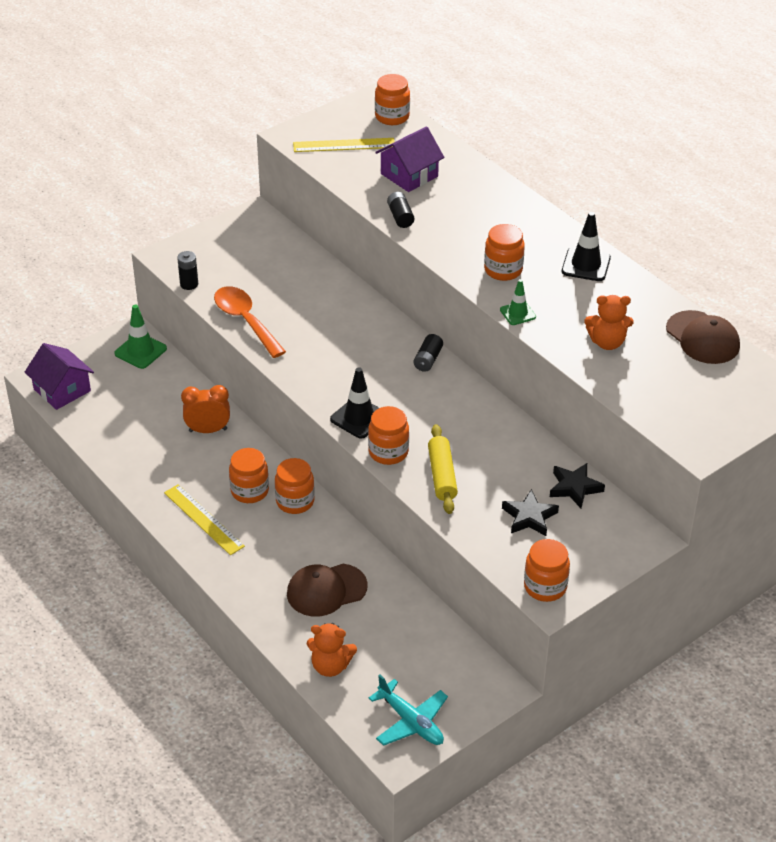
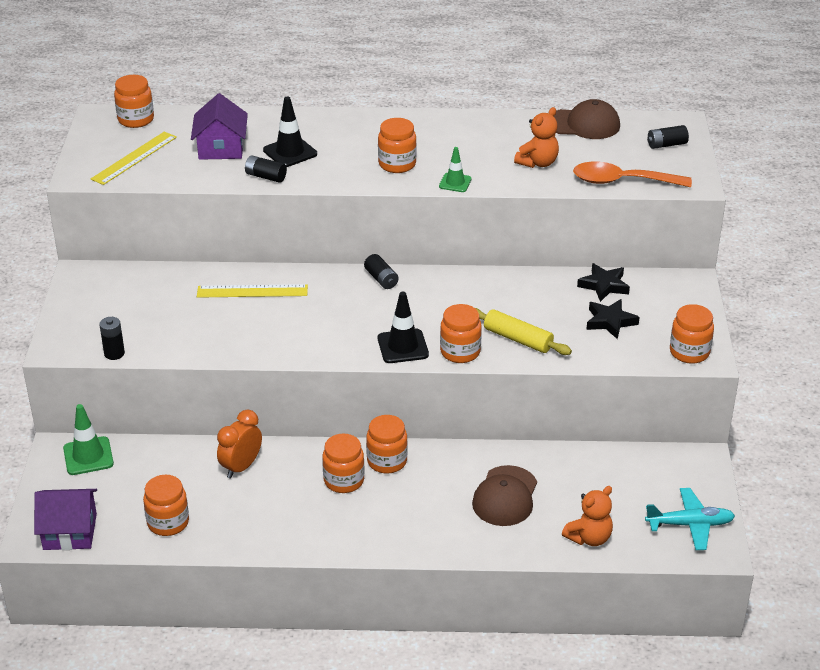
camera: 50 degrees left, 5 degrees down
yellow ruler [164,484,245,555] -> yellow ruler moved to [197,284,308,298]
orange spoon [214,286,286,358] -> orange spoon moved to [573,162,692,187]
black traffic cone [562,212,611,281] -> black traffic cone moved to [263,97,317,167]
none -> orange jar [143,475,189,536]
none -> black battery [647,125,689,149]

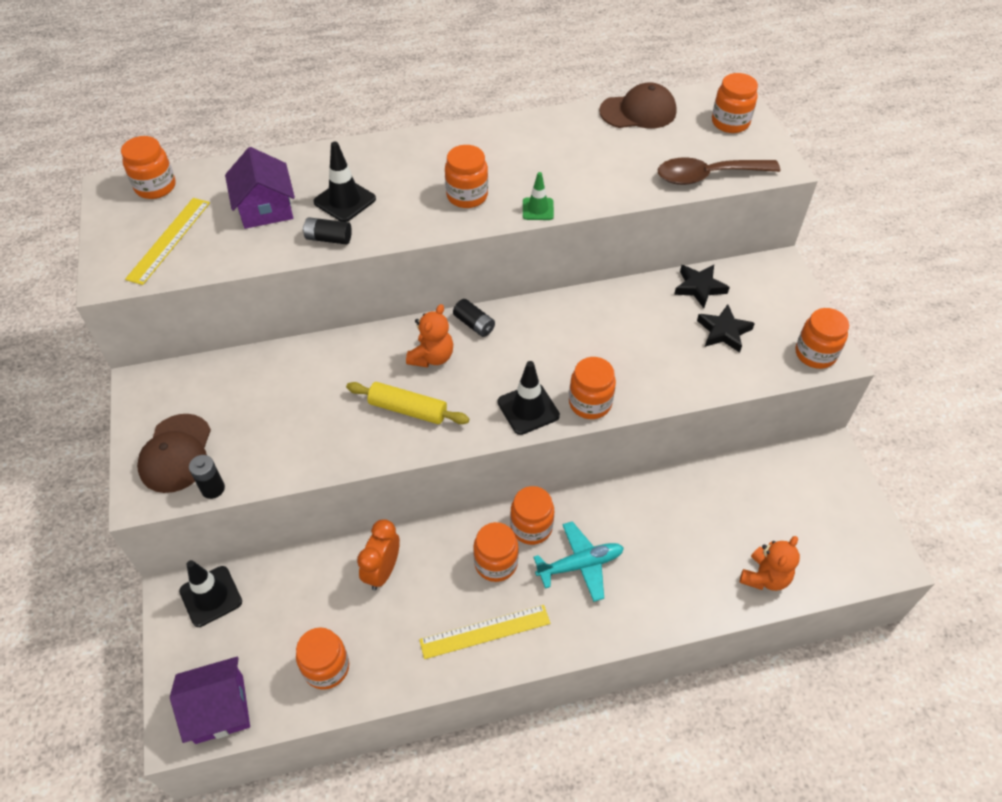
camera: 15 degrees left, 15 degrees up
green traffic cone [63,404,114,475] -> black traffic cone [179,560,242,627]
yellow ruler [197,284,308,298] -> yellow ruler moved to [419,605,550,659]
brown cap [472,465,537,526] -> brown cap moved to [137,414,211,493]
yellow rolling pin [475,308,572,355] -> yellow rolling pin moved to [346,382,469,424]
orange teddy bear [514,107,559,168] -> orange teddy bear moved to [406,304,453,368]
orange spoon [573,162,692,187] -> brown spoon [658,157,780,185]
turquoise plane [645,488,735,550] -> turquoise plane moved to [533,521,624,602]
black battery [647,125,689,149] -> orange jar [712,73,758,133]

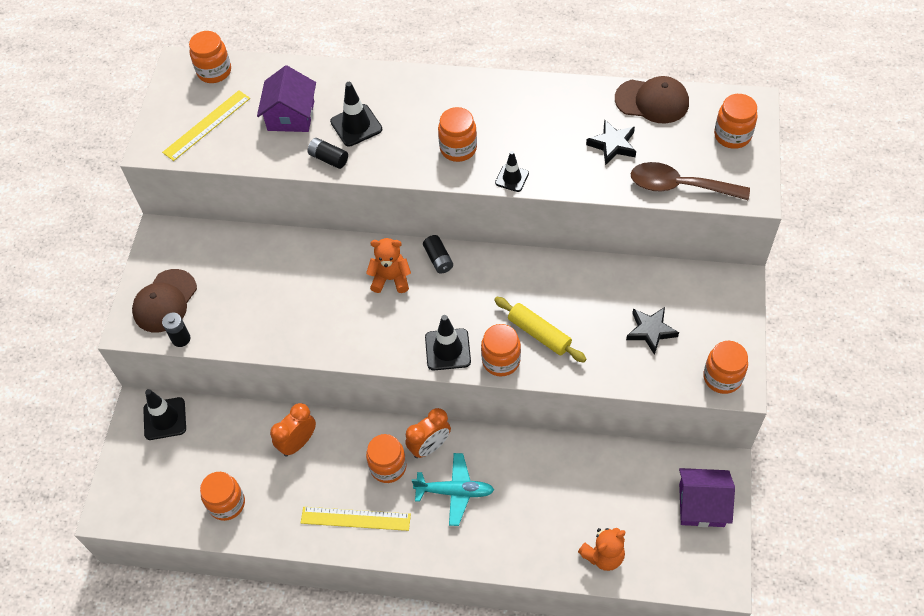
camera: 25 degrees right, 5 degrees up
purple house [170,656,250,744] -> purple house moved to [679,468,735,527]
yellow rolling pin [346,382,469,424] -> yellow rolling pin moved to [494,297,586,363]
orange teddy bear [406,304,453,368] -> orange teddy bear turned 135 degrees counterclockwise [366,238,411,293]
orange jar [510,486,554,545] -> orange clock [405,408,451,458]
green traffic cone [523,172,554,220] -> black traffic cone [495,151,529,192]
black star [674,265,730,308] -> black star moved to [586,119,636,165]

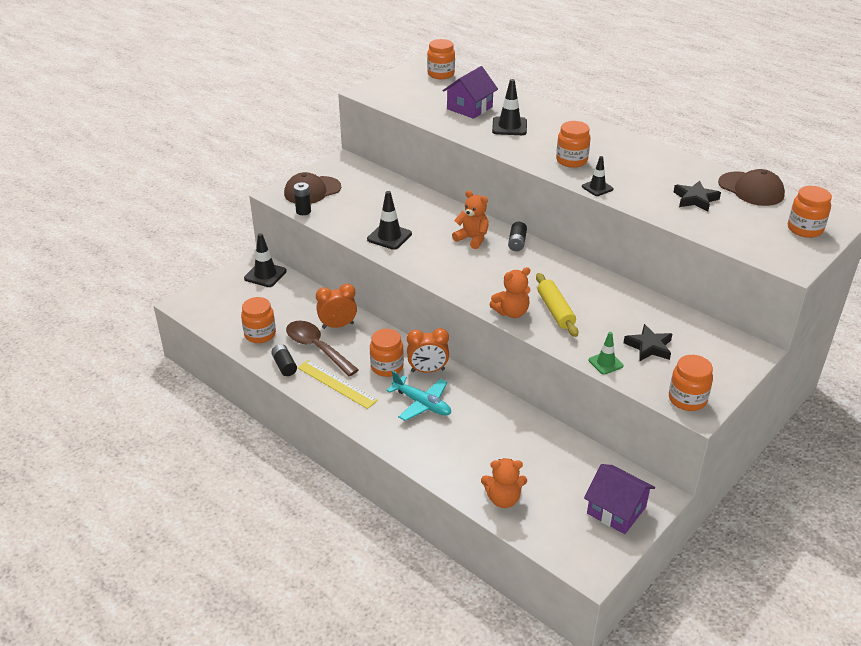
camera: 30 degrees right, 20 degrees down
yellow ruler [162,90,250,161] -> none
black battery [308,138,348,169] -> black battery moved to [271,344,297,376]
black traffic cone [425,315,471,370] -> black traffic cone moved to [367,191,412,250]
orange jar [481,324,521,377] -> orange teddy bear [490,267,530,318]
brown spoon [631,162,750,200] -> brown spoon moved to [286,321,359,376]
none -> green traffic cone [589,332,624,375]

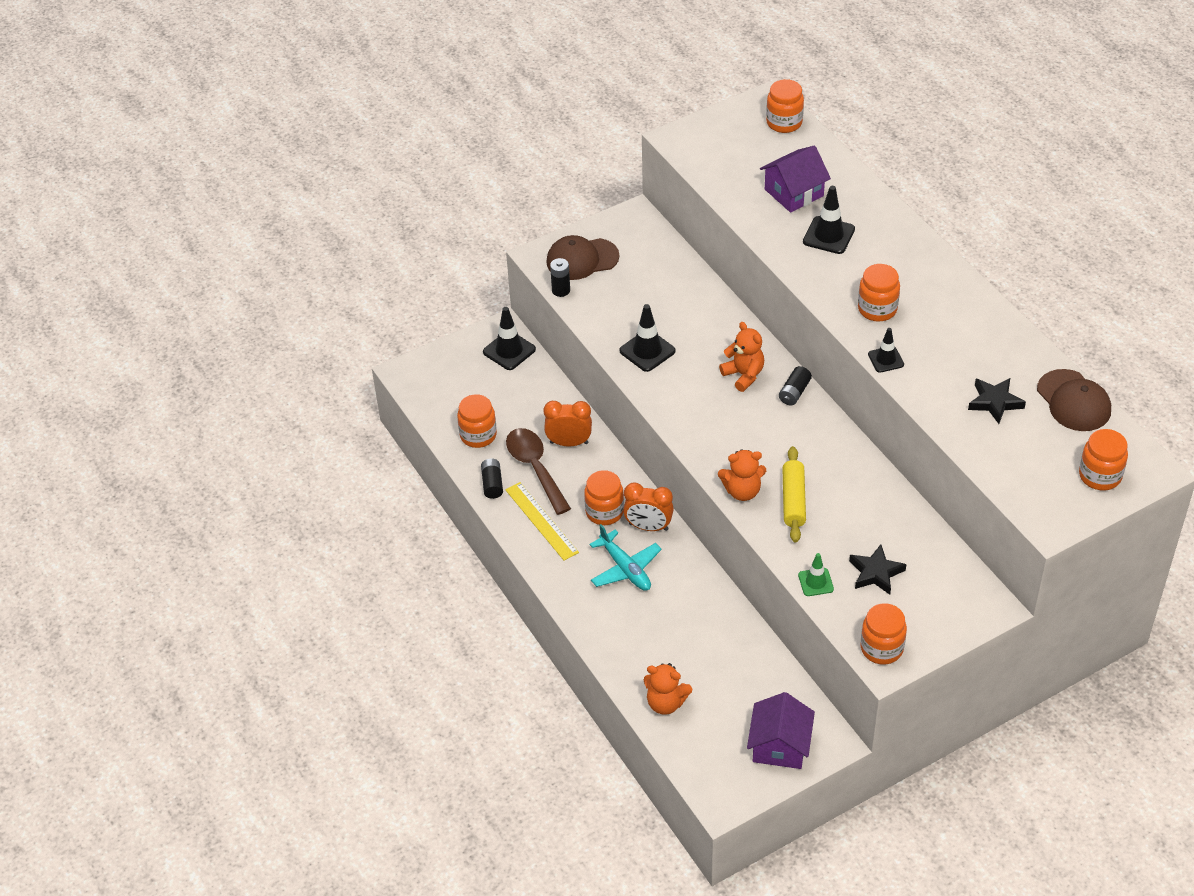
camera: 20 degrees right, 10 degrees up
purple house [584,464,655,534] -> purple house turned 45 degrees clockwise [747,692,815,769]

